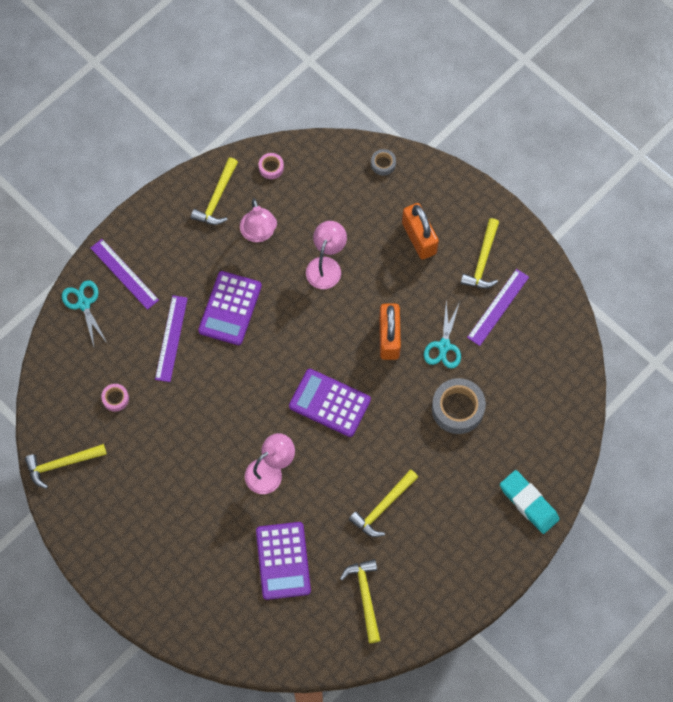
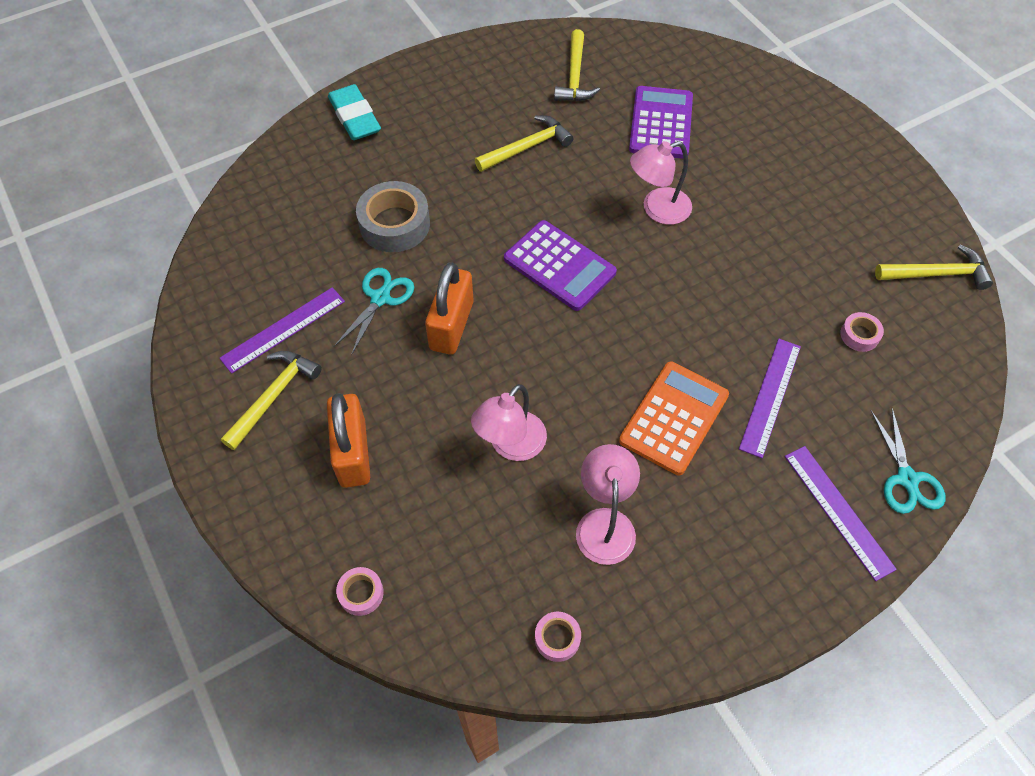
camera: 165 degrees left, 10 degrees down
yellow hammer [191,157,238,225] -> none
purple calculator [198,271,262,345] -> orange calculator [619,362,729,476]
grey tape [371,149,396,176] -> pink tape [336,567,384,616]

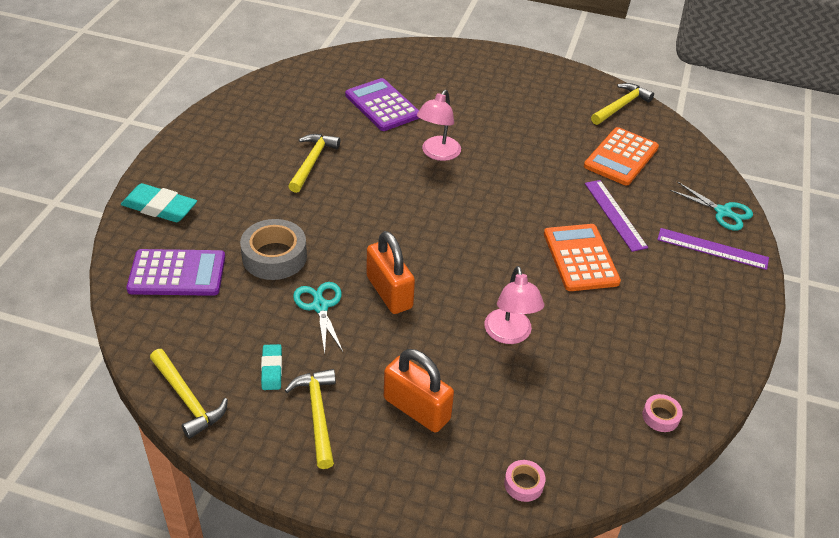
camera: 45 degrees left, 15 degrees down
purple ruler [219,287,345,374] -> turquoise eraser [261,344,282,390]
purple calculator [504,220,617,311] -> purple calculator moved to [126,249,225,296]
yellow hammer [554,29,600,101] -> yellow hammer moved to [150,349,228,439]
pink lamp [576,444,640,565] -> none
pink tape [840,312,884,352] -> orange calculator [584,127,659,186]

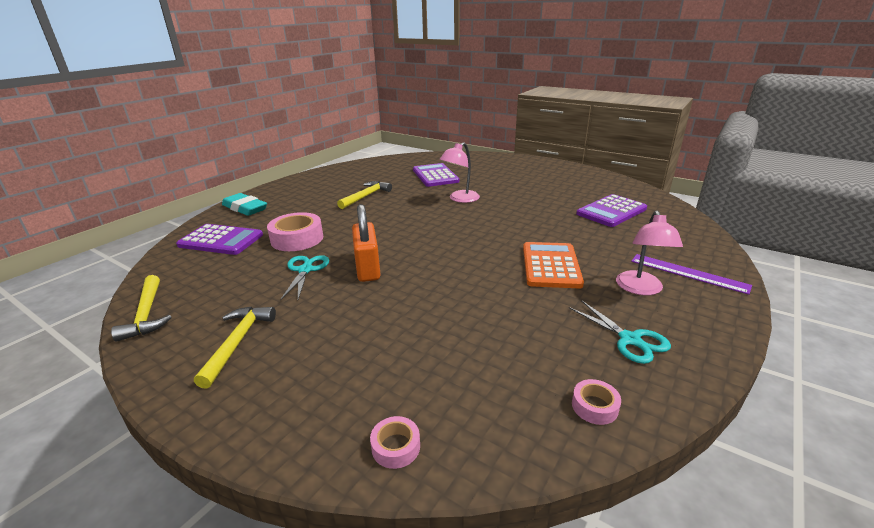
camera: 20 degrees right, 15 degrees down
grey tape [240,219,307,280] -> pink tape [267,212,323,251]
turquoise eraser [261,344,282,390] -> none
orange padlock [384,349,454,433] -> none
pink lamp [484,266,544,344] -> pink lamp moved to [616,210,683,295]
orange calculator [584,127,659,186] -> purple calculator [576,194,647,227]
purple ruler [585,180,648,252] -> none
yellow hammer [591,83,654,125] -> none
turquoise scissors [670,182,753,231] -> turquoise scissors moved to [569,300,671,364]

